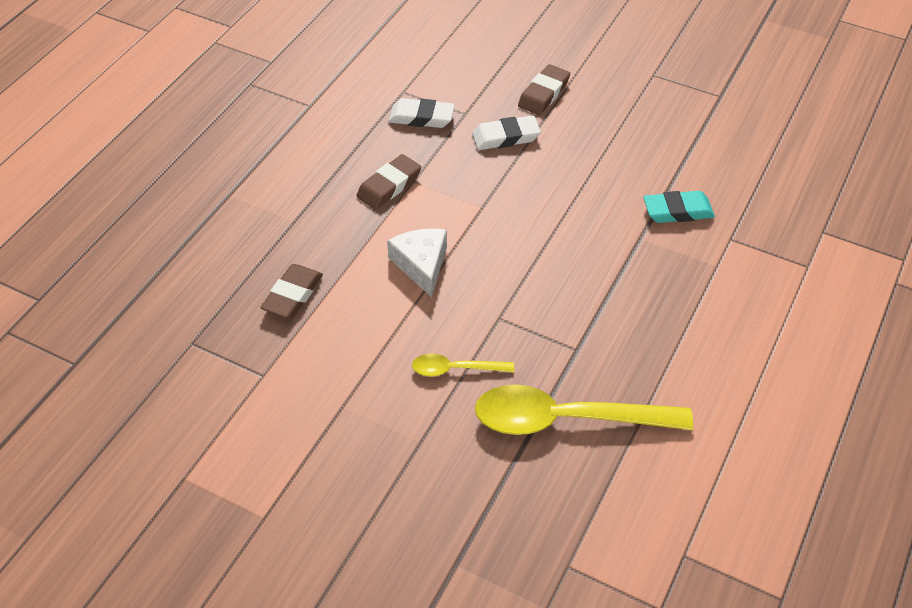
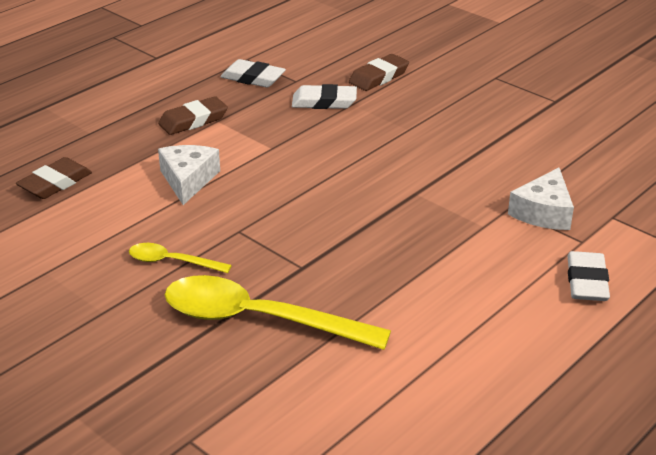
camera: 15 degrees right, 15 degrees down
turquoise eraser [643,191,715,223] -> none
none -> white cheese [508,168,574,230]
none -> white eraser [567,251,610,301]

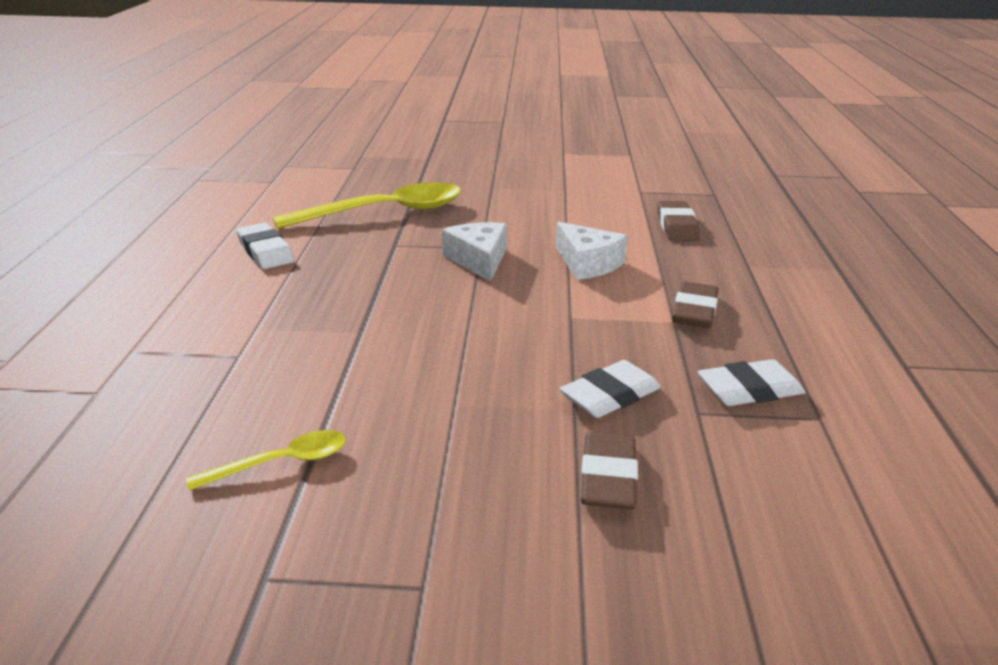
camera: 140 degrees right, 5 degrees down
yellow spoon [129,243,232,273] -> yellow spoon moved to [186,430,346,491]
white cheese [508,168,574,230] -> white cheese moved to [442,222,507,282]
white eraser [567,251,610,301] -> white eraser moved to [237,223,294,269]

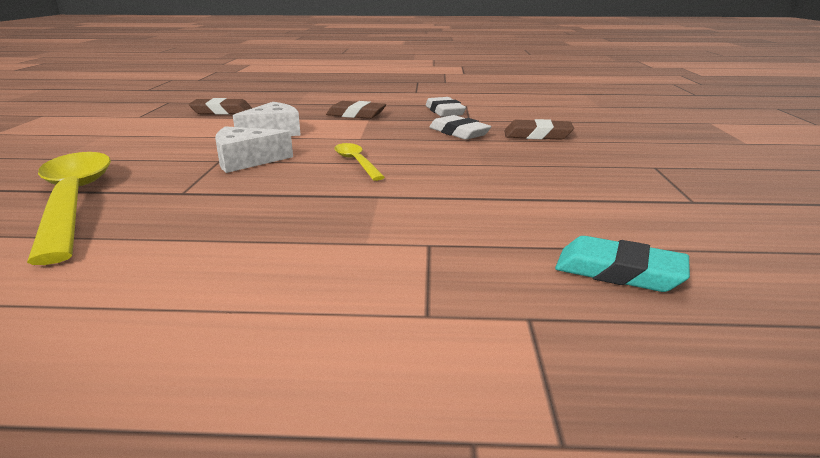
camera: 90 degrees left, 5 degrees down
yellow spoon [186,430,346,491] -> yellow spoon moved to [334,143,385,181]
white eraser [237,223,294,269] -> none
none -> turquoise eraser [555,236,690,292]

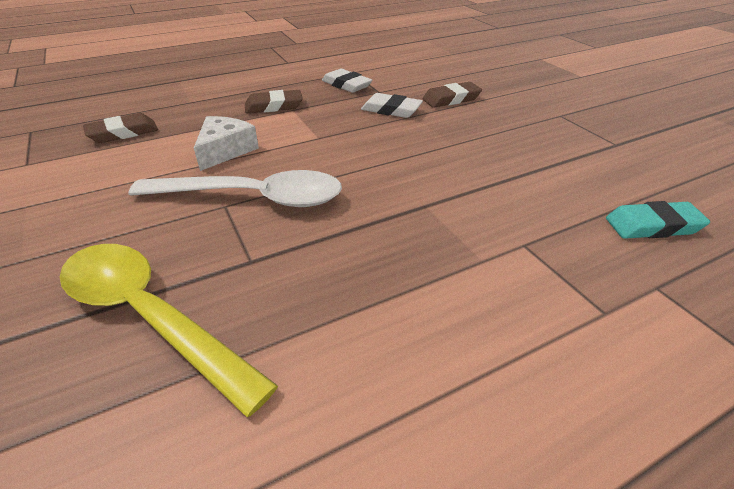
camera: 30 degrees left, 15 degrees up
white cheese [215,126,293,173] -> white spoon [129,170,342,207]
yellow spoon [334,143,385,181] -> none

